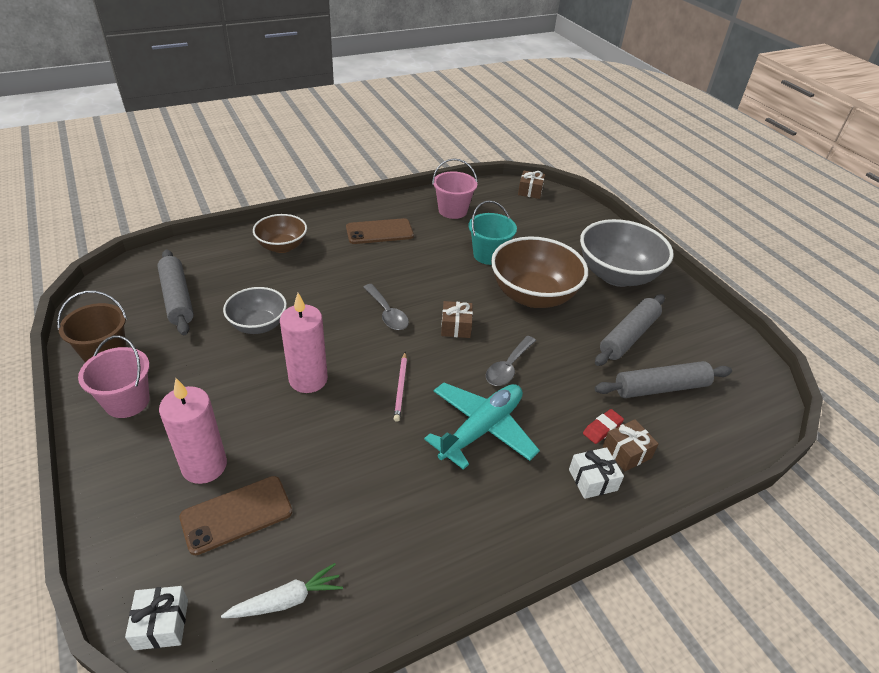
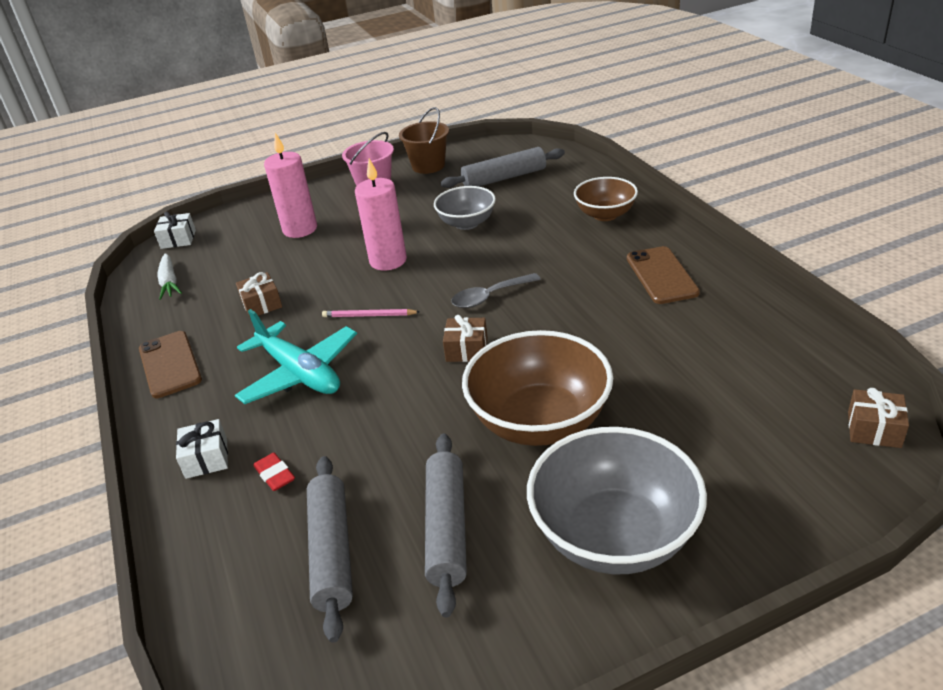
camera: 100 degrees right, 5 degrees down
brown phone [179,476,292,555] -> brown phone moved to [139,331,202,398]
pink bucket [432,159,478,219] -> none
turquoise bucket [469,200,517,265] -> none
grey spoon [486,336,536,386] -> none
grey rolling pin [595,294,665,366] -> grey rolling pin turned 45 degrees clockwise [425,434,467,617]
brown gift [603,419,659,471] -> brown gift moved to [236,272,282,317]

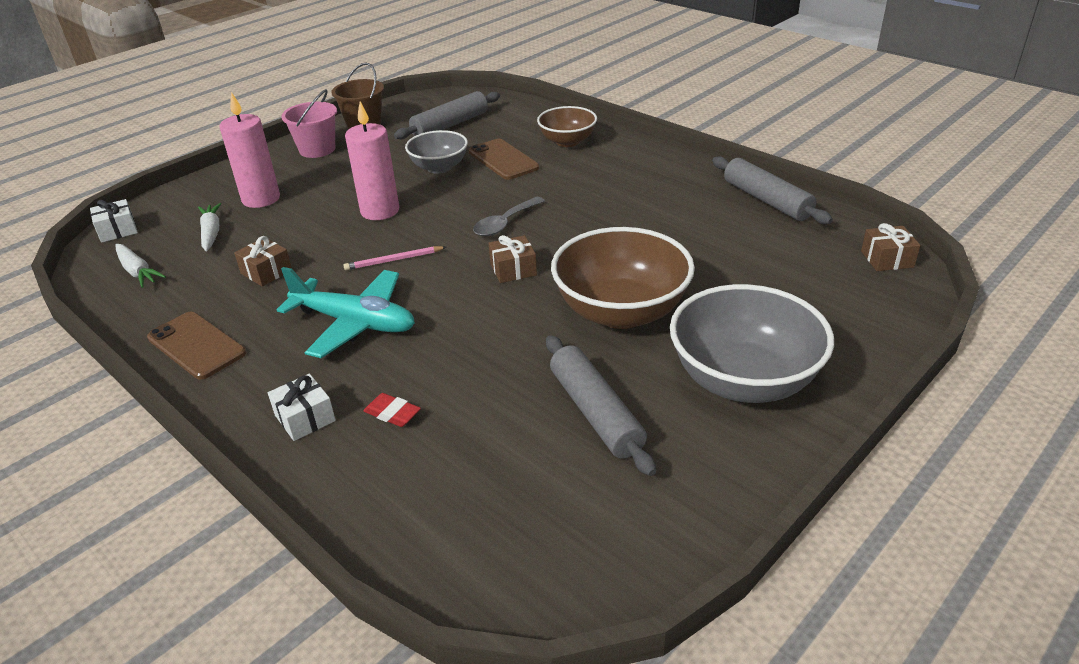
camera: 25 degrees left, 0 degrees up
grey rolling pin [307,456,353,643] -> grey rolling pin moved to [712,156,833,224]
brown phone [627,246,700,304] -> brown phone moved to [469,139,539,180]
none -> white carrot [198,203,221,251]

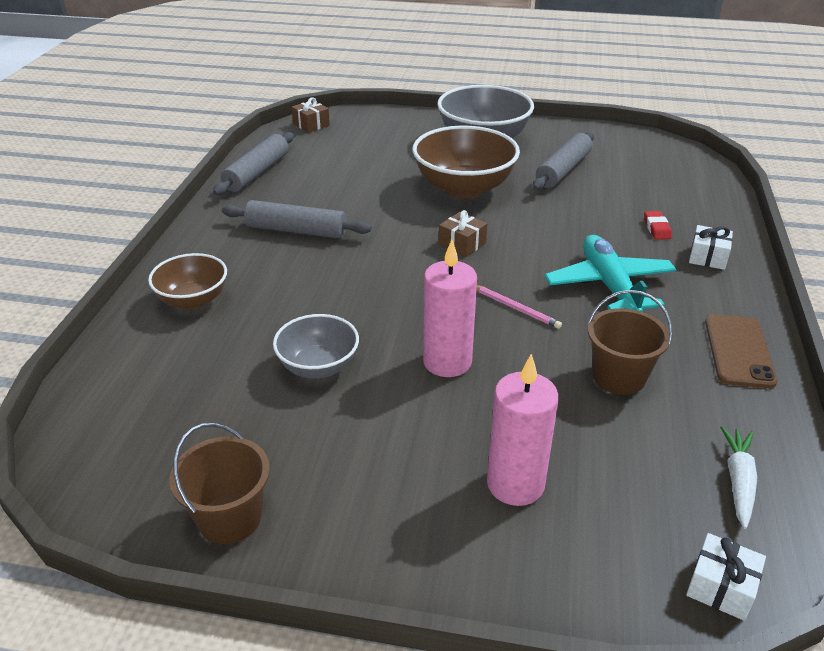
camera: 125 degrees left, 0 degrees up
white carrot [198,203,221,251] -> none
brown gift [234,236,292,286] -> brown bucket [588,290,673,395]
pink bucket [281,89,337,158] -> none
grey rolling pin [394,91,500,139] -> grey rolling pin moved to [222,200,372,239]
brown phone [469,139,539,180] -> none
grey spoon [473,197,545,236] -> none

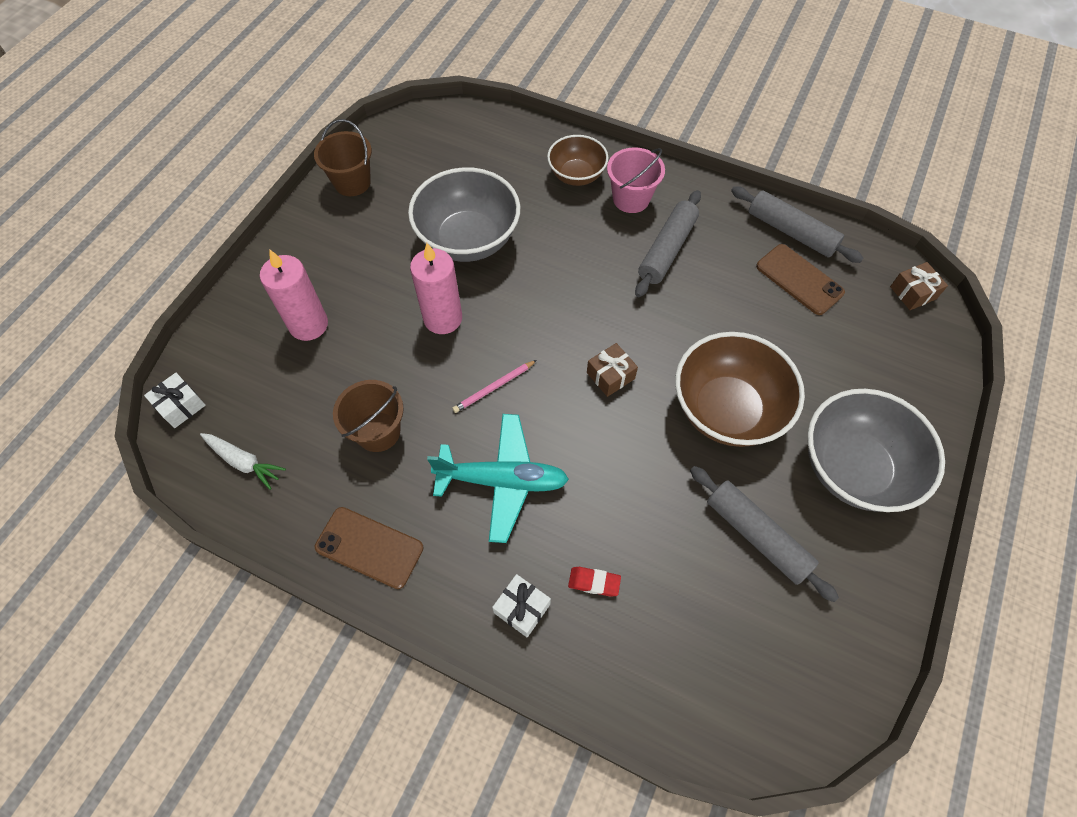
camera: 105 degrees right, 25 degrees up
grey bowl [273,314,359,379] -> grey bowl [408,167,520,262], size x1.69
none -> pink bucket [607,147,665,213]
none -> brown phone [756,244,845,315]

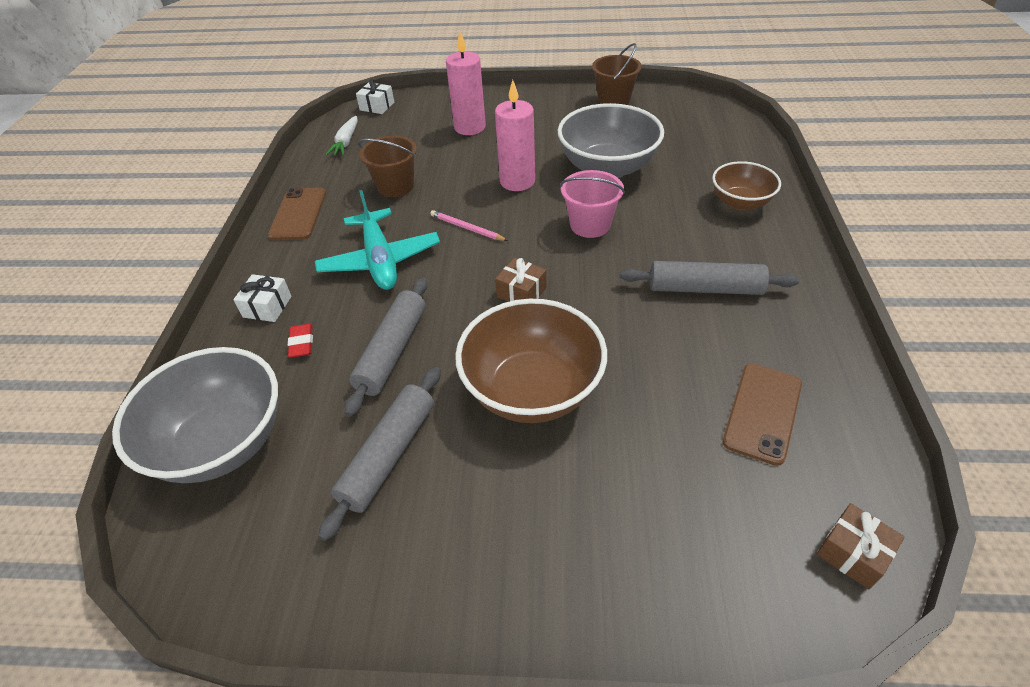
camera: 70 degrees right, 15 degrees down
pink bucket [607,147,665,213] -> pink bucket moved to [560,170,625,238]
grey rolling pin [731,186,863,263] -> grey rolling pin moved to [345,277,428,417]
grey bowl [808,389,945,512] -> grey bowl moved to [112,347,278,483]

